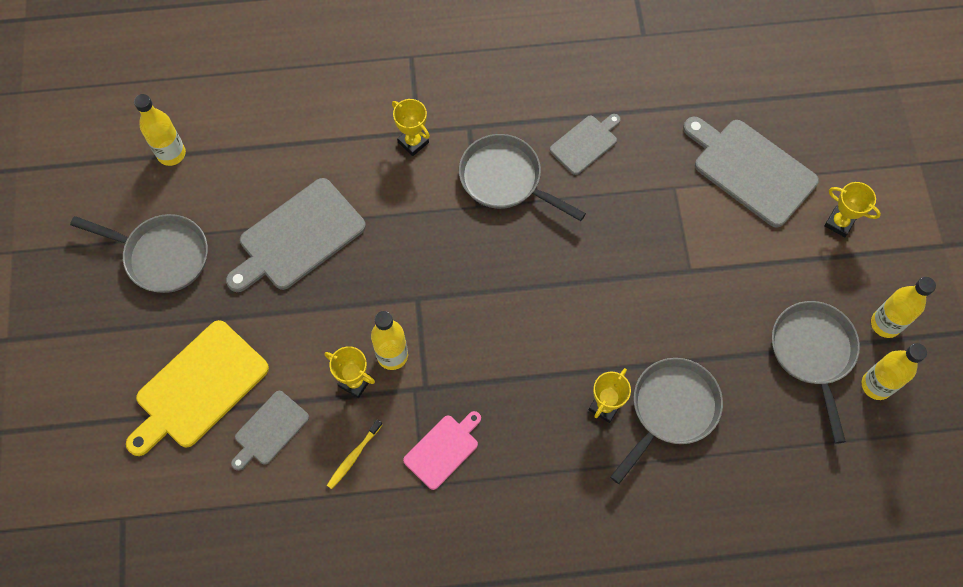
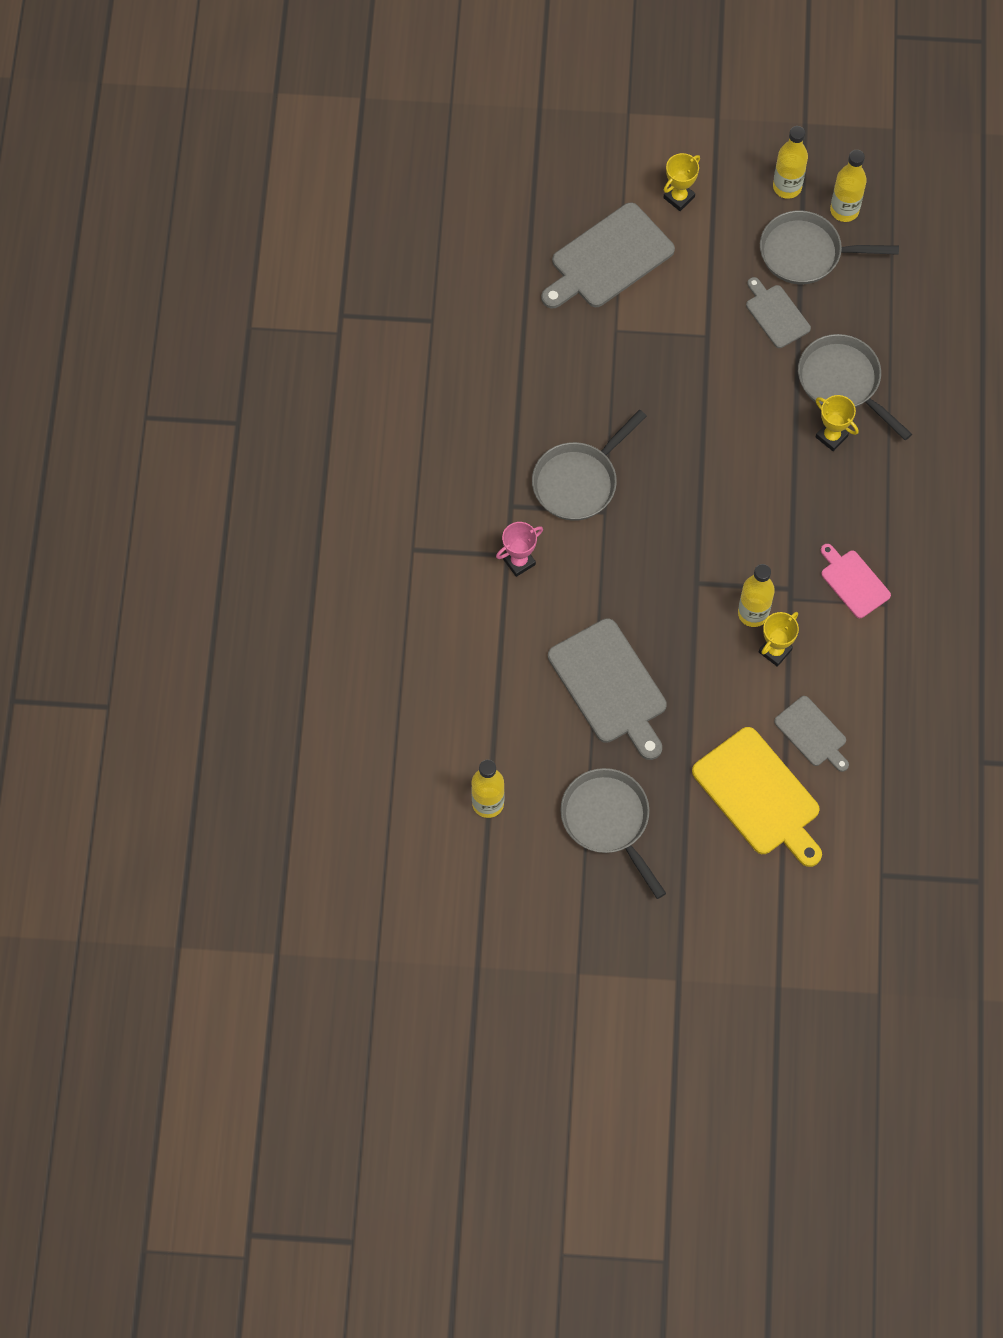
camera: 80 degrees left, 0 degrees up
grey pan [70,214,208,293] -> grey pan turned 60 degrees counterclockwise [560,768,666,899]
yellow toothbrush [327,419,382,489] -> none
yellow trophy [392,99,430,156] -> pink trophy [496,522,543,577]
grey cutting board [550,114,621,175] -> grey cutting board moved to [746,277,811,348]

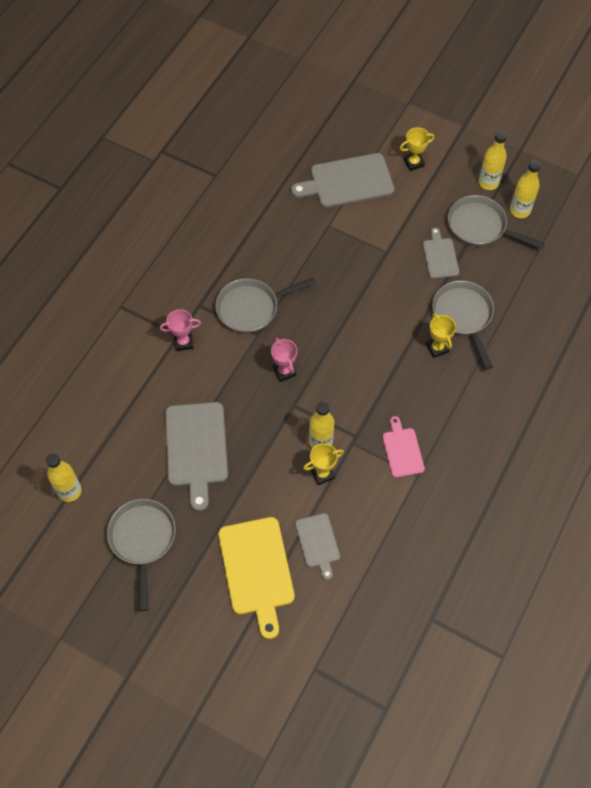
camera: 25 degrees right, 5 degrees down
none -> pink trophy [271,337,297,382]

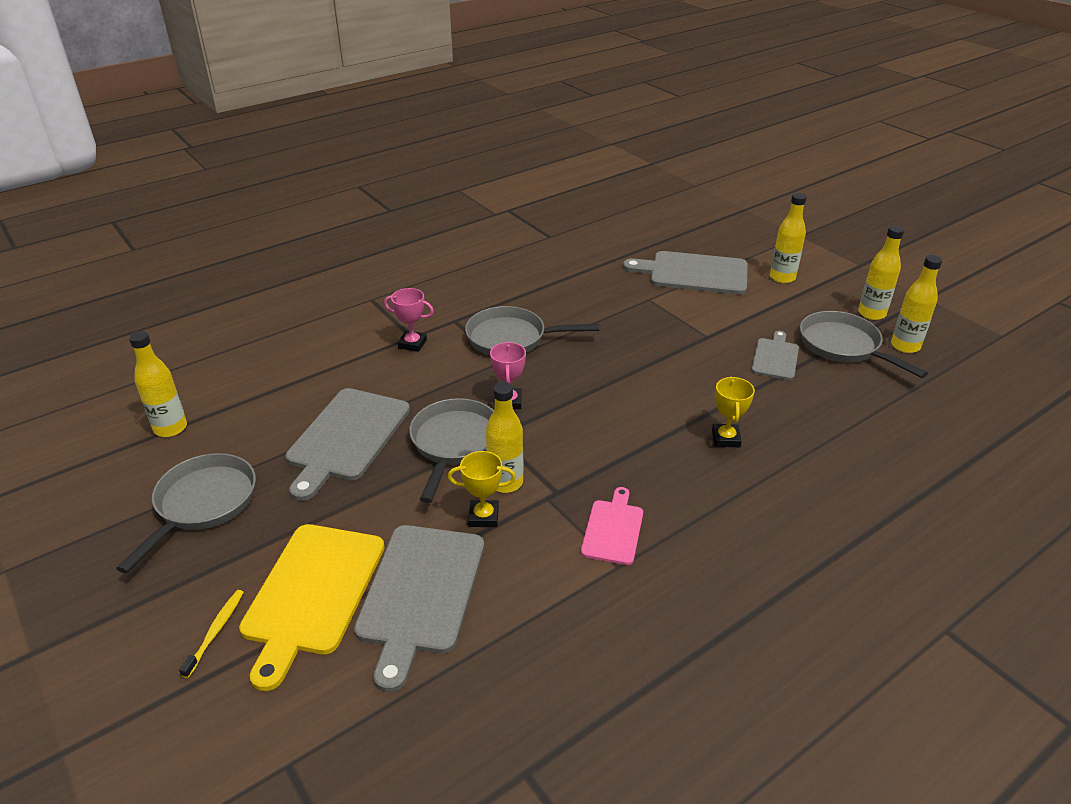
camera: 25 degrees right, 25 degrees down
grey cutting board [295,513,340,580] -> grey cutting board [354,525,484,692], size x1.78
yellow trophy [400,127,434,171] -> yellow bottle [770,193,807,283]
grey pan [432,281,494,369] -> grey pan moved to [409,398,494,503]
none -> yellow toothbrush [179,590,244,678]

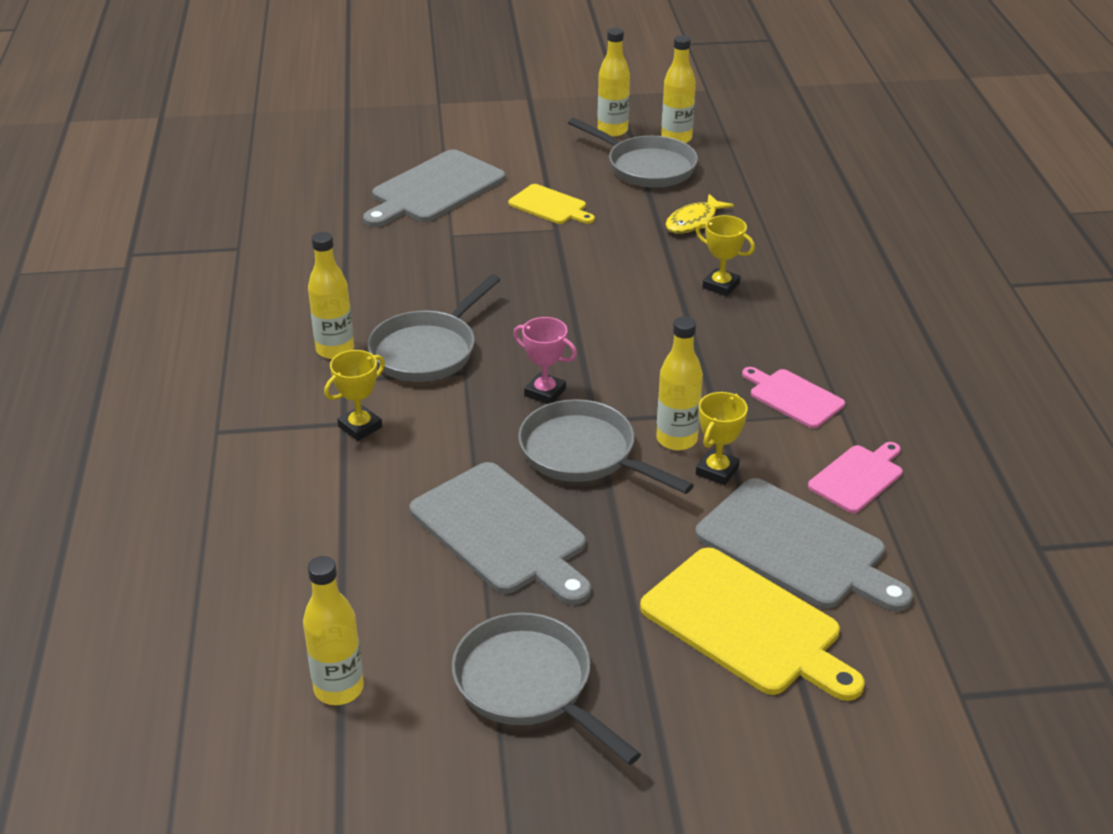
camera: 60 degrees left, 0 degrees up
yellow toothbrush [179,590,244,678] -> none
pink trophy [384,288,434,352] -> yellow trophy [324,350,385,441]
grey cutting board [751,331,799,380] -> none
yellow bottle [770,193,807,283] -> yellow bottle moved to [308,232,354,359]
grey pan [800,311,928,378] -> grey pan turned 135 degrees counterclockwise [568,118,698,188]
none -> yellow cutting board [508,184,595,224]
none -> yellow fish [665,194,734,233]
none -> pink cutting board [808,442,903,513]

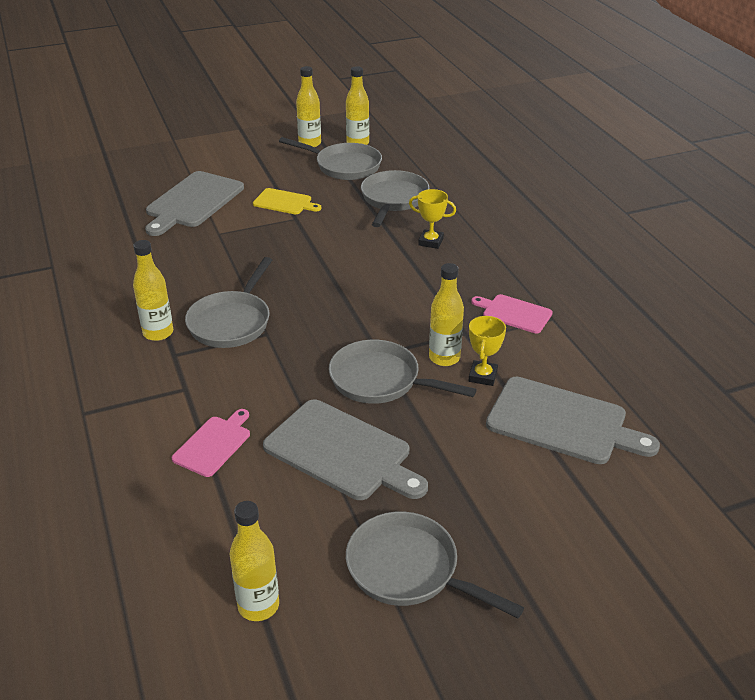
camera: 15 degrees left, 0 degrees up
yellow trophy [324,350,385,441] -> none
pink trophy [513,317,577,404] -> none
yellow cutting board [640,547,865,701] -> none
yellow fish [665,194,734,233] -> grey pan [361,170,429,227]
pink cutting board [808,442,903,513] -> pink cutting board moved to [172,409,250,477]

